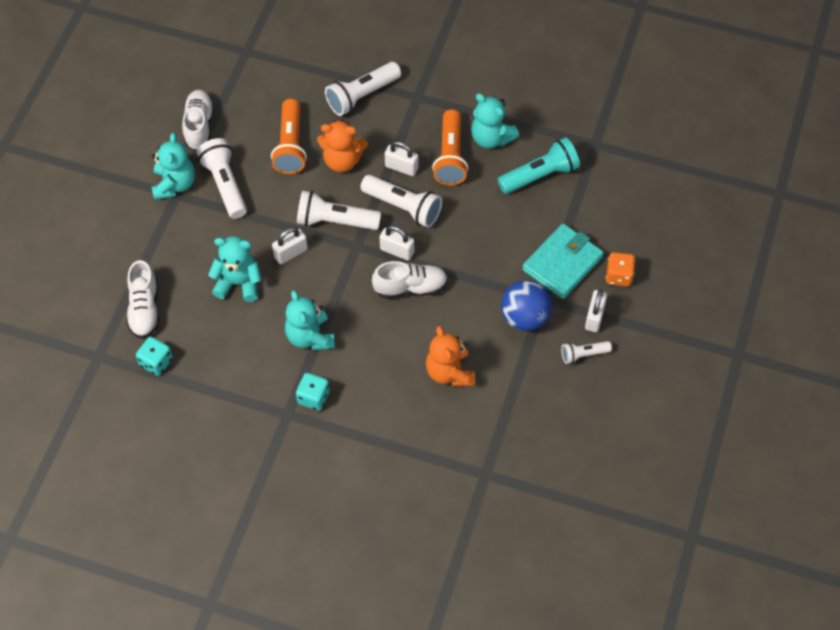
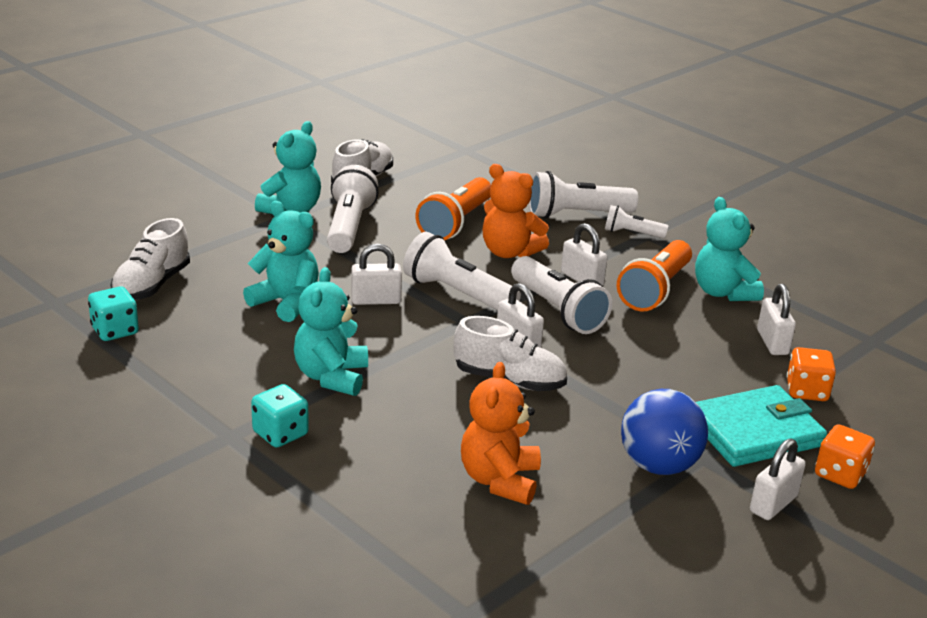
camera: 25 degrees right, 30 degrees down
turquoise flashlight [498,137,580,194] -> white padlock [757,284,796,355]
white flashlight [561,341,612,364] -> white flashlight moved to [605,205,668,238]
none -> orange dice [787,347,836,401]

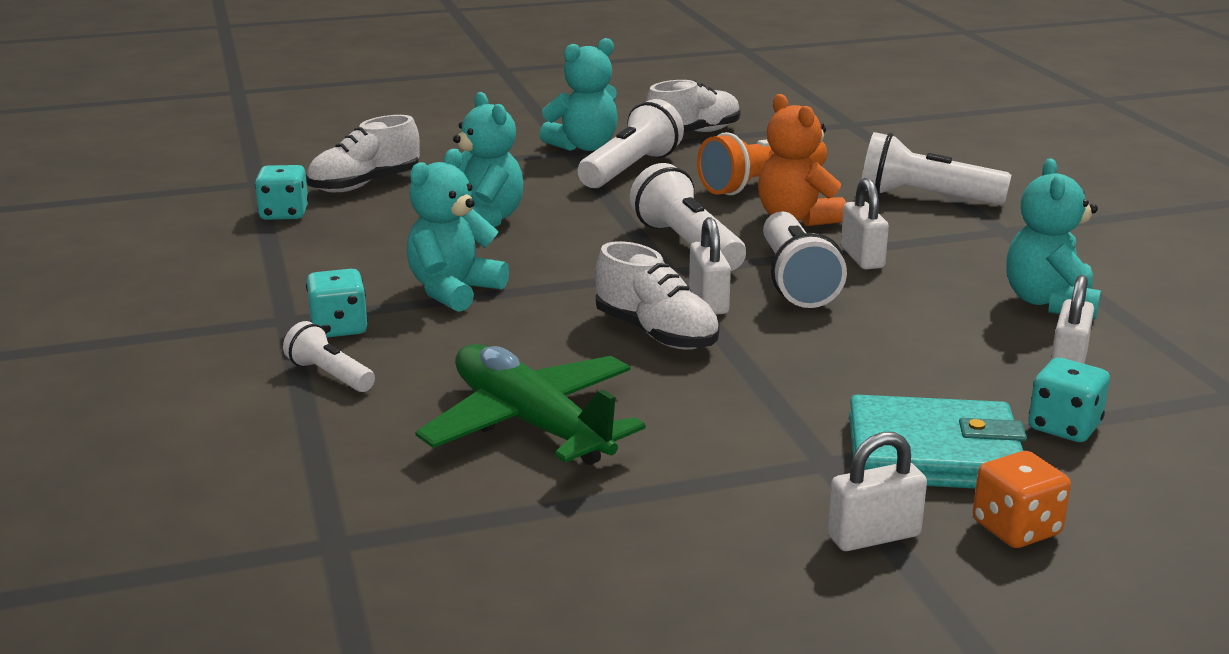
camera: 30 degrees right, 5 degrees down
white padlock [351,244,402,305] -> none
orange teddy bear [461,362,541,505] -> green plane [415,344,646,465]
white flashlight [605,205,668,238] -> white flashlight moved to [283,321,375,392]
orange flashlight [617,240,692,311] -> none
blue ball [621,389,708,475] -> none
orange dice [787,347,836,401] -> turquoise dice [1028,358,1110,442]

